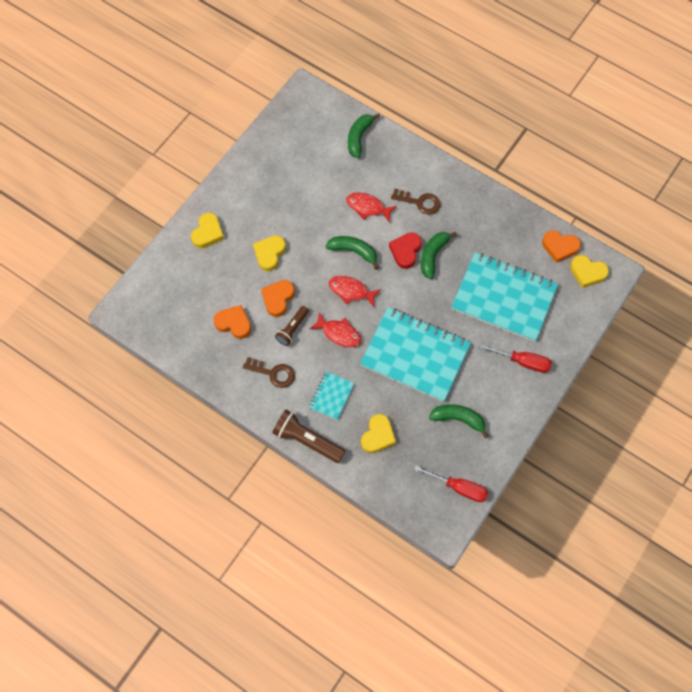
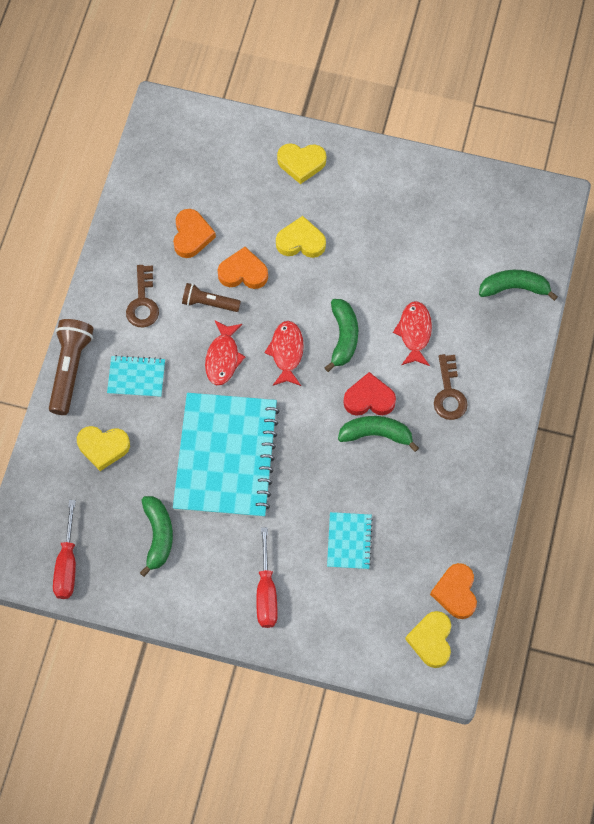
camera: 70 degrees right, 0 degrees up
turquoise notebook [451,252,558,342] -> turquoise notebook [327,512,373,570], size x0.45

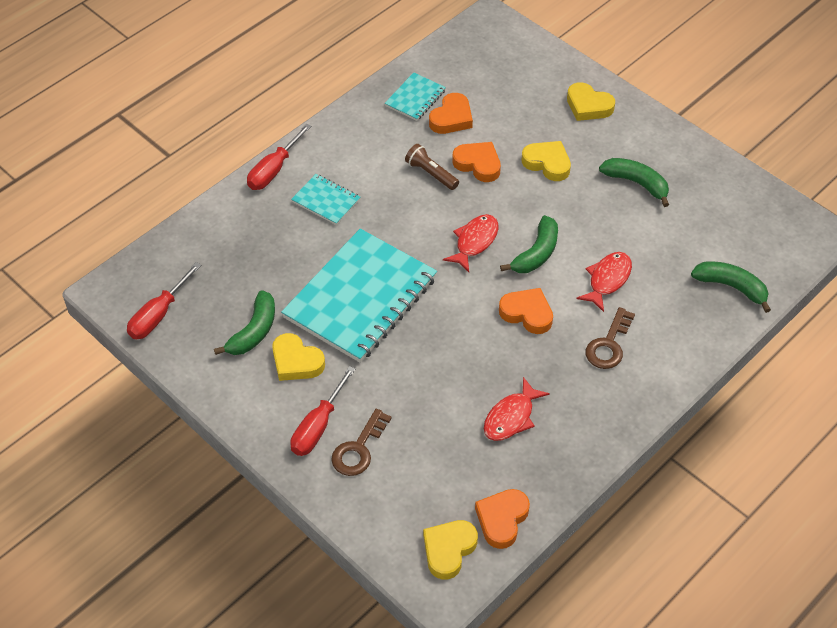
camera: 30 degrees right, 15 degrees down
brown flashlight [49,319,94,415] -> red screwdriver [247,124,311,190]
yellow heart [77,426,130,471] -> yellow heart moved to [272,333,325,381]
brown key [126,265,159,328] -> brown key moved to [331,409,392,476]
red fish [205,321,245,385] -> red fish moved to [484,377,550,441]
turquoise notebook [327,512,373,570] -> turquoise notebook moved to [385,72,446,121]
green banana [338,416,419,452] -> green banana moved to [599,158,669,207]
red heart [343,372,396,416] -> orange heart [499,288,553,334]

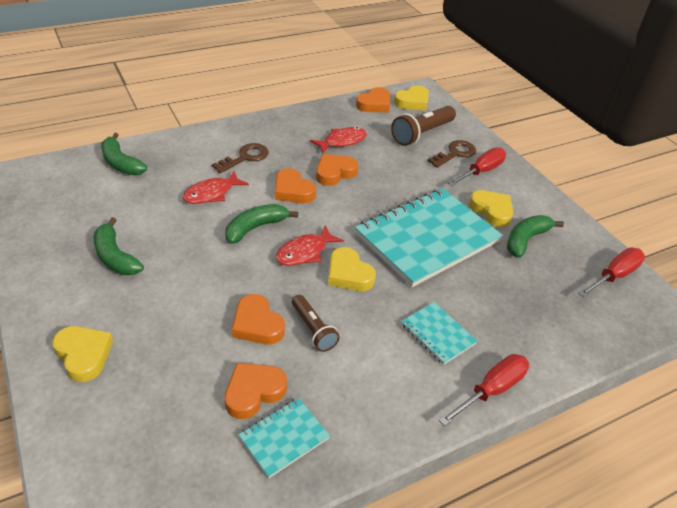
camera: 165 degrees left, 10 degrees down
yellow heart [522,141,571,181] -> yellow heart moved to [328,247,376,291]
none -> orange heart [316,154,358,186]
none -> brown flashlight [391,106,456,146]

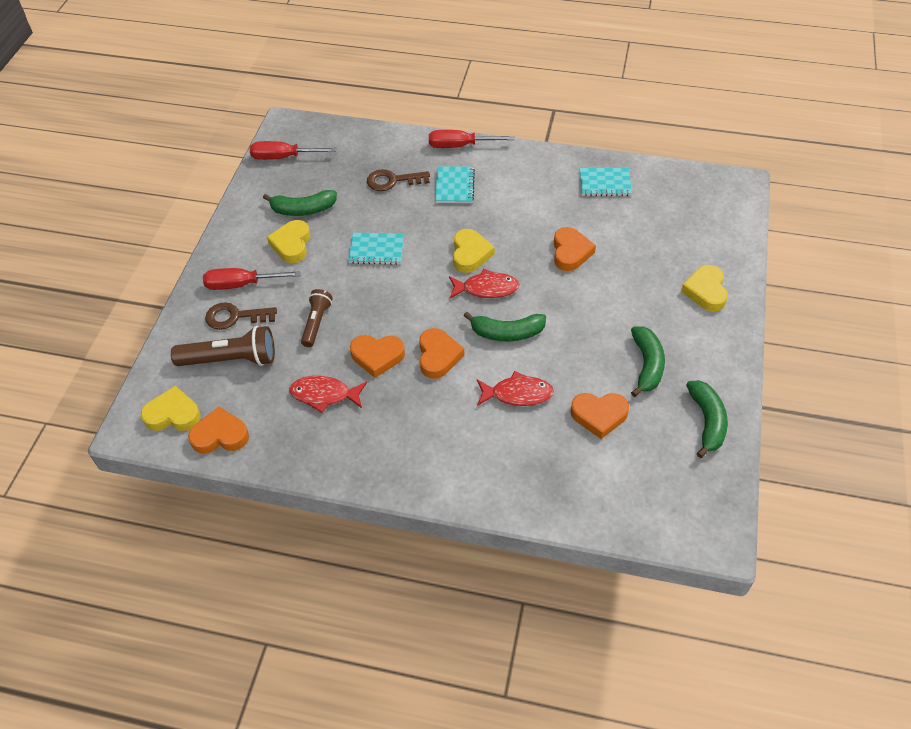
camera: 135 degrees left, 10 degrees up
green banana [101,133,147,175] -> green banana moved to [686,380,728,458]
brown key [212,143,269,173] -> brown key moved to [367,169,430,191]
orange heart [225,363,287,419] -> orange heart moved to [570,393,629,439]
brown flashlight [292,295,340,352] -> brown flashlight moved to [301,289,333,347]
turquoise notebook [355,188,503,287] -> turquoise notebook [348,232,404,265], size x0.45

